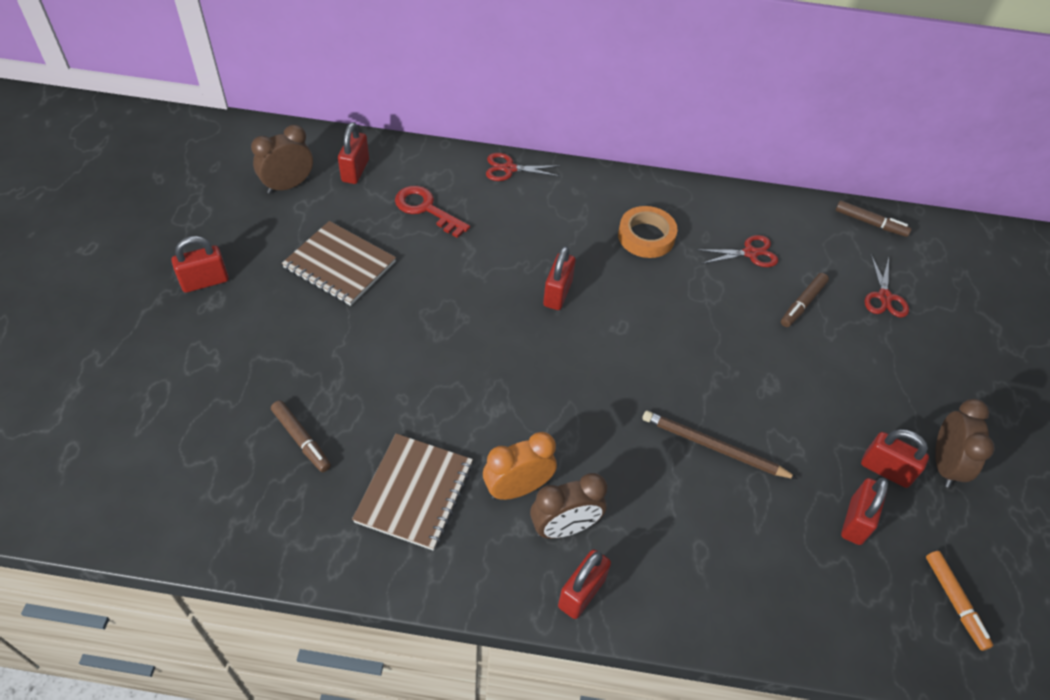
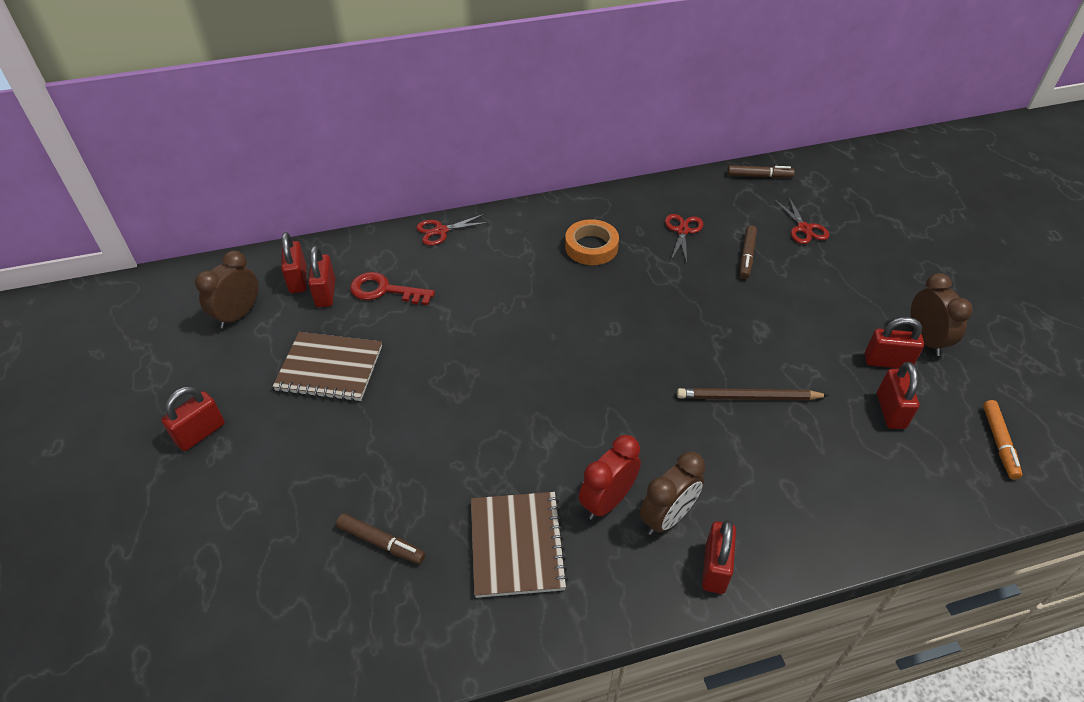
camera: 20 degrees left, 5 degrees down
orange clock [483,432,557,500] -> red clock [579,435,641,520]
red padlock [543,246,576,310] -> red padlock moved to [308,246,335,307]
red scissors [699,235,778,267] -> red scissors turned 45 degrees counterclockwise [665,214,703,263]
orange marker [926,551,993,651] -> orange marker turned 45 degrees clockwise [983,400,1023,479]

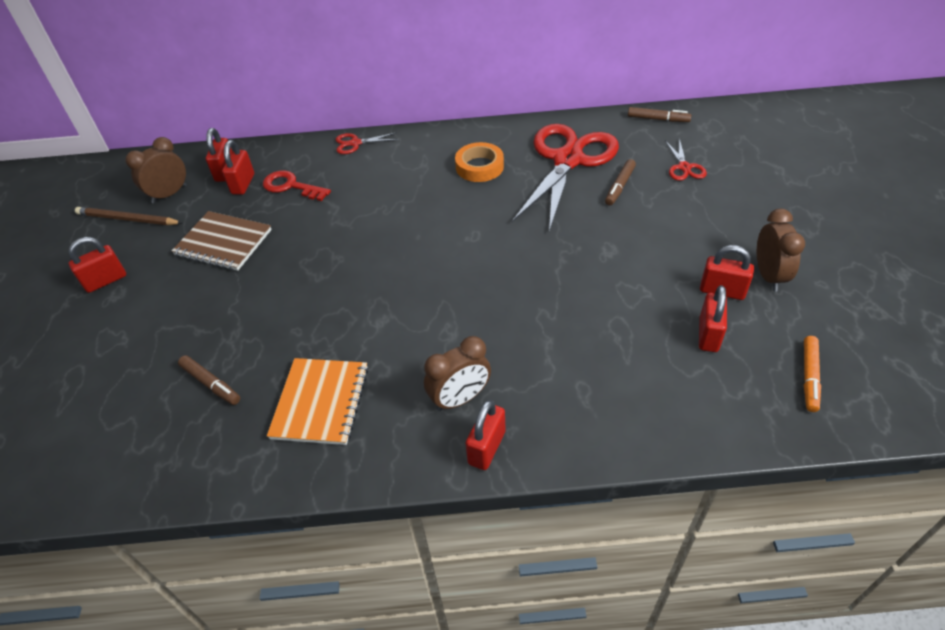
camera: 15 degrees right, 0 degrees up
brown notebook [471,492,568,598] -> orange notebook [267,358,369,445]
red clock [579,435,641,520] -> none
red scissors [665,214,703,263] -> red scissors [512,124,619,231], size x2.43
brown pencil [677,388,829,400] -> brown pencil moved to [75,207,182,225]

